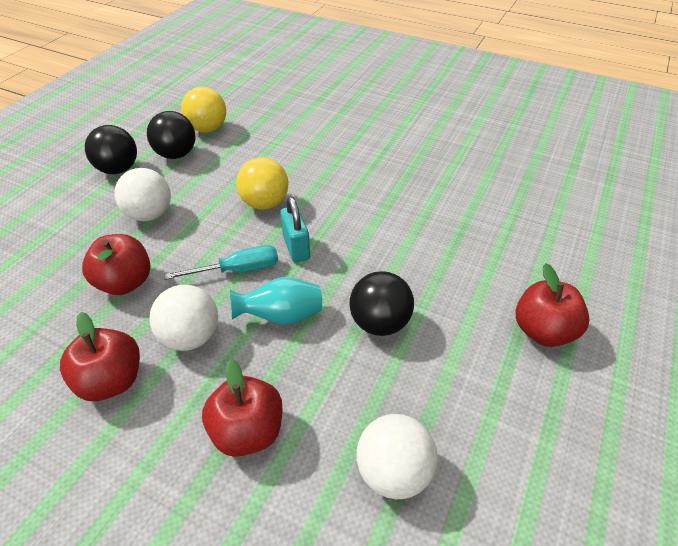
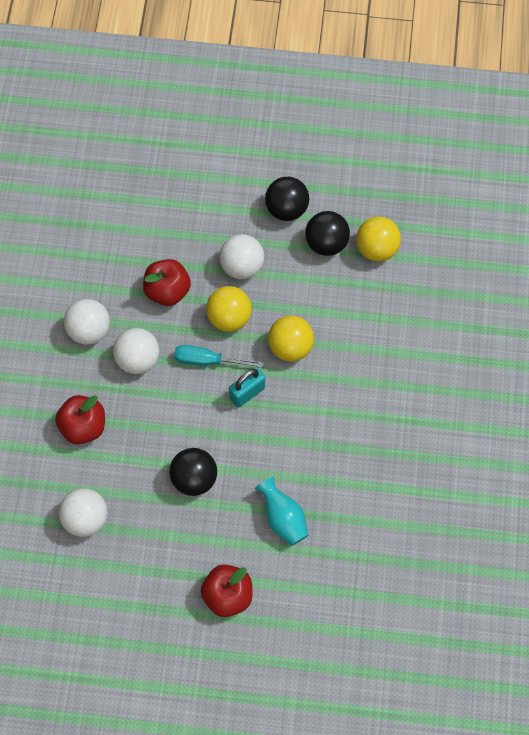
camera: 70 degrees right, 20 degrees up
red apple [60,312,140,401] -> white ball [64,299,110,345]
turquoise screwdriver [164,245,278,280] -> turquoise screwdriver turned 135 degrees clockwise [174,345,264,368]
turquoise vase [230,277,322,325] -> turquoise vase moved to [255,477,308,546]
none -> yellow ball [206,286,252,332]

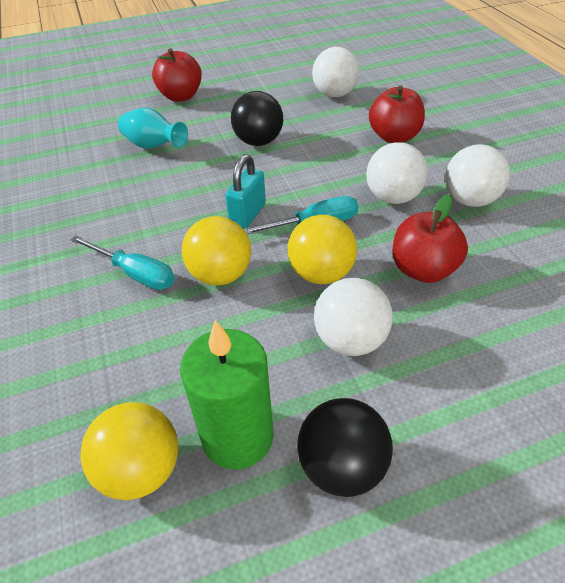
camera: 155 degrees right, 20 degrees down
black ball [305,211,350,256] -> green candle [180,320,274,470]
none -> turquoise screwdriver [70,235,175,290]

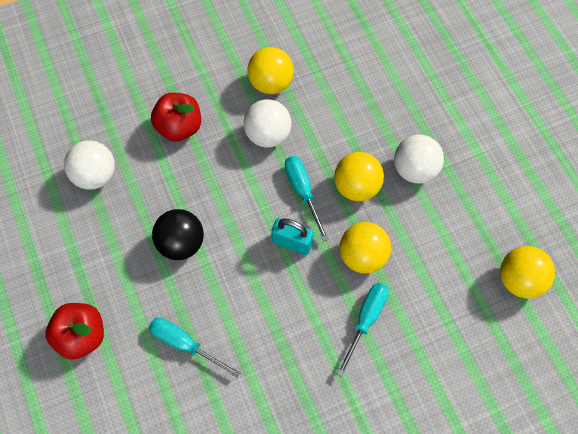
camera: 95 degrees left, 20 degrees up
turquoise vase [118,108,188,149] -> turquoise screwdriver [149,317,241,378]
green candle [180,320,274,470] -> none
black ball [297,398,393,497] -> none
red apple [393,194,468,283] -> none
white ball [445,144,510,207] -> yellow ball [247,47,294,94]

